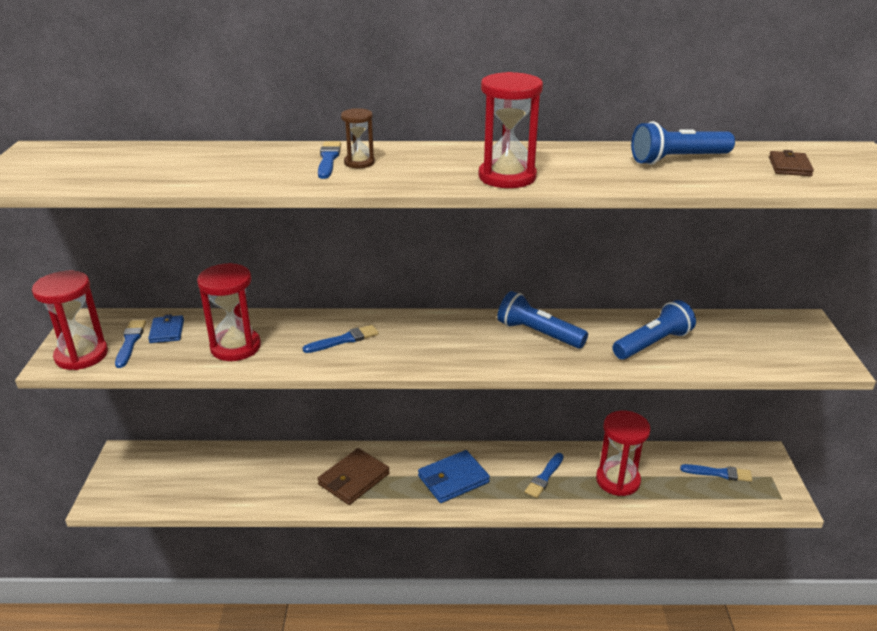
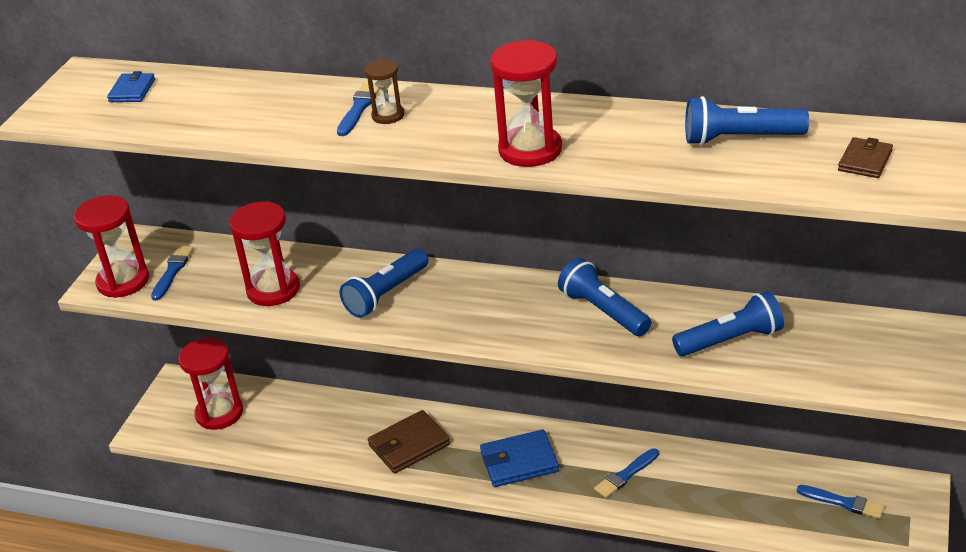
camera: 20 degrees right, 5 degrees up
blue wallet [148,314,184,343] -> blue wallet moved to [107,71,155,102]
blue brush [303,325,379,353] -> blue flashlight [340,249,429,318]
red hourglass [596,410,651,496] -> red hourglass moved to [178,338,243,430]

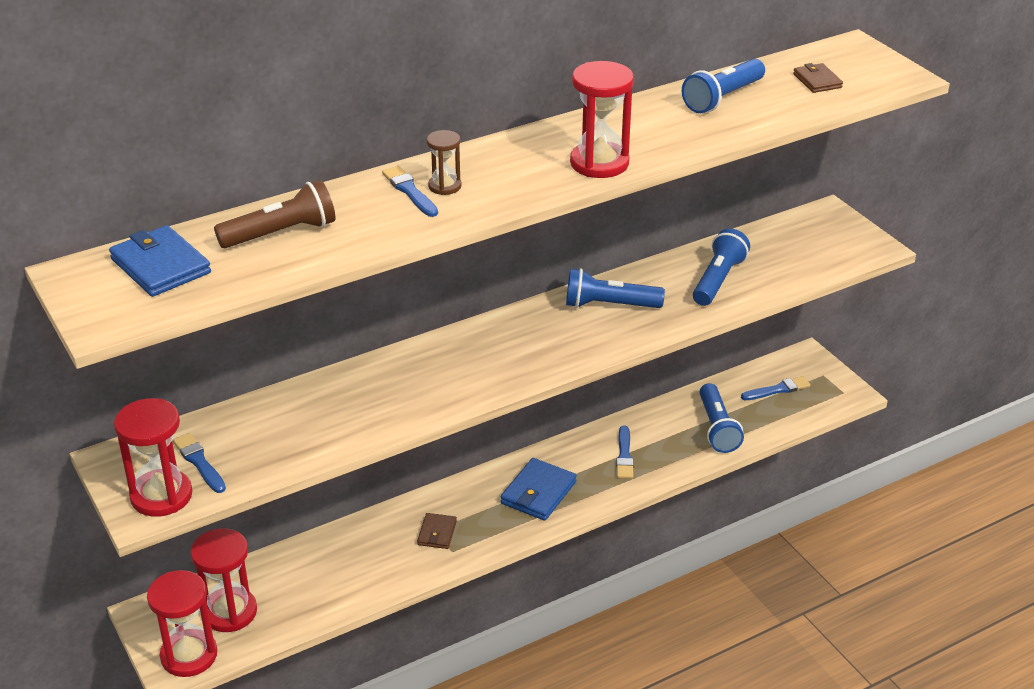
camera: 50 degrees left, 0 degrees up
blue wallet [107,71,155,102] -> blue wallet [109,225,211,297], size x1.68
red hourglass [229,201,300,306] -> red hourglass moved to [147,570,217,677]
blue flashlight [340,249,429,318] -> blue flashlight moved to [700,383,744,453]
brown wallet [368,410,450,474] -> brown wallet [417,513,457,549], size x0.60
none -> brown flashlight [214,180,336,248]

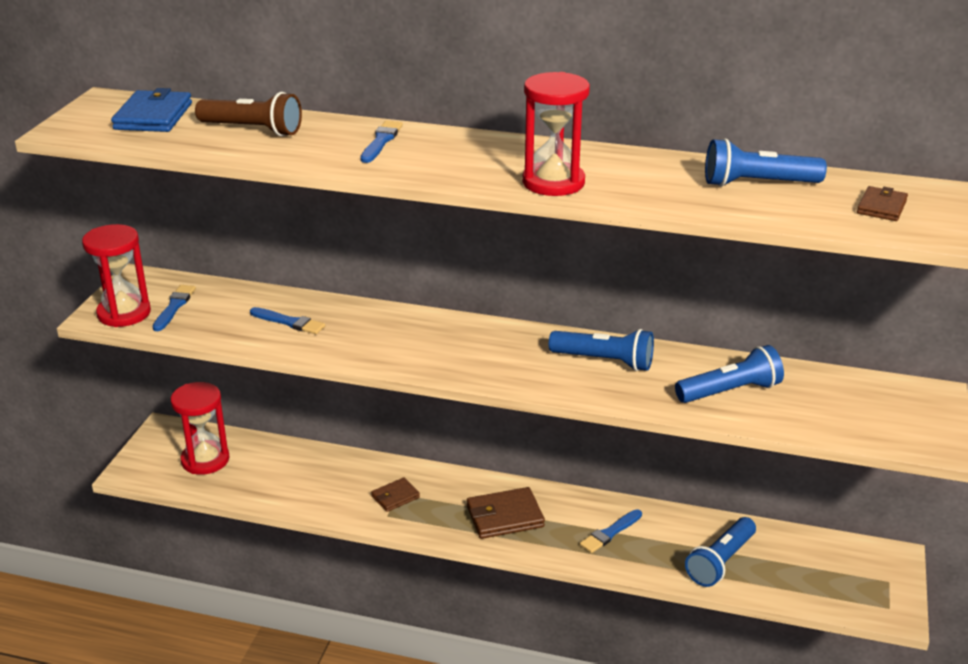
camera: 45 degrees right, 5 degrees down
red hourglass [147,570,217,677] -> none
brown hourglass [426,130,462,195] -> none
blue wallet [501,458,577,521] -> brown wallet [467,487,545,539]
blue flashlight [566,268,665,308] -> blue flashlight turned 150 degrees clockwise [549,329,654,371]
blue brush [741,376,810,400] -> blue brush moved to [250,307,325,334]

